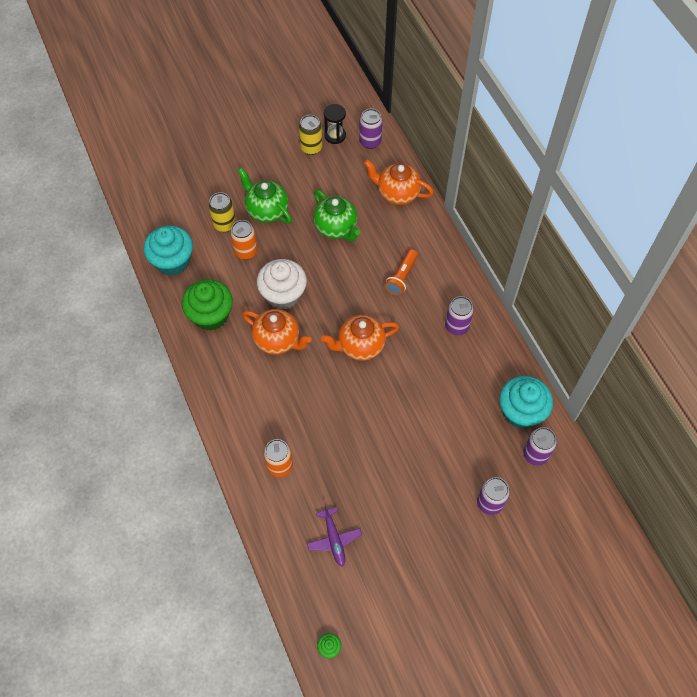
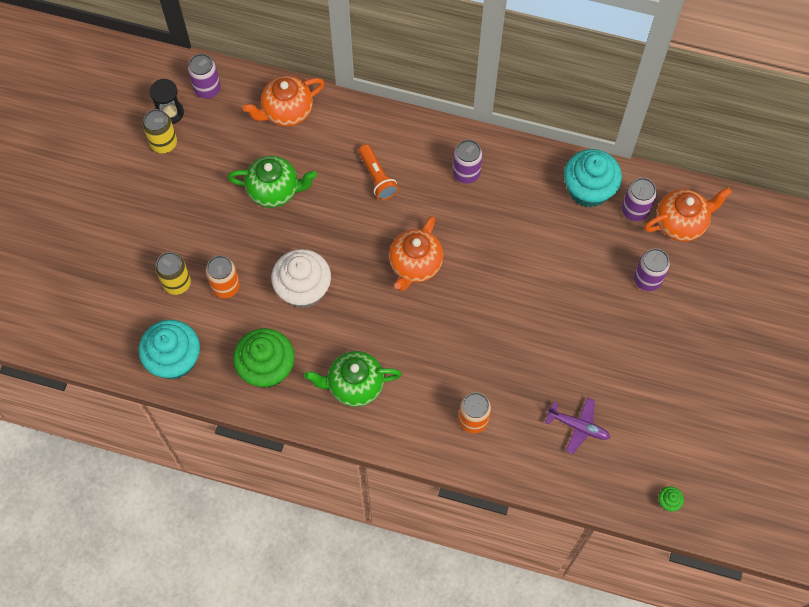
camera: 50 degrees left, 5 degrees up
green teapot [238,168,292,224] -> green teapot moved to [304,351,402,407]
orange teapot [242,309,312,355] -> orange teapot moved to [644,187,732,242]

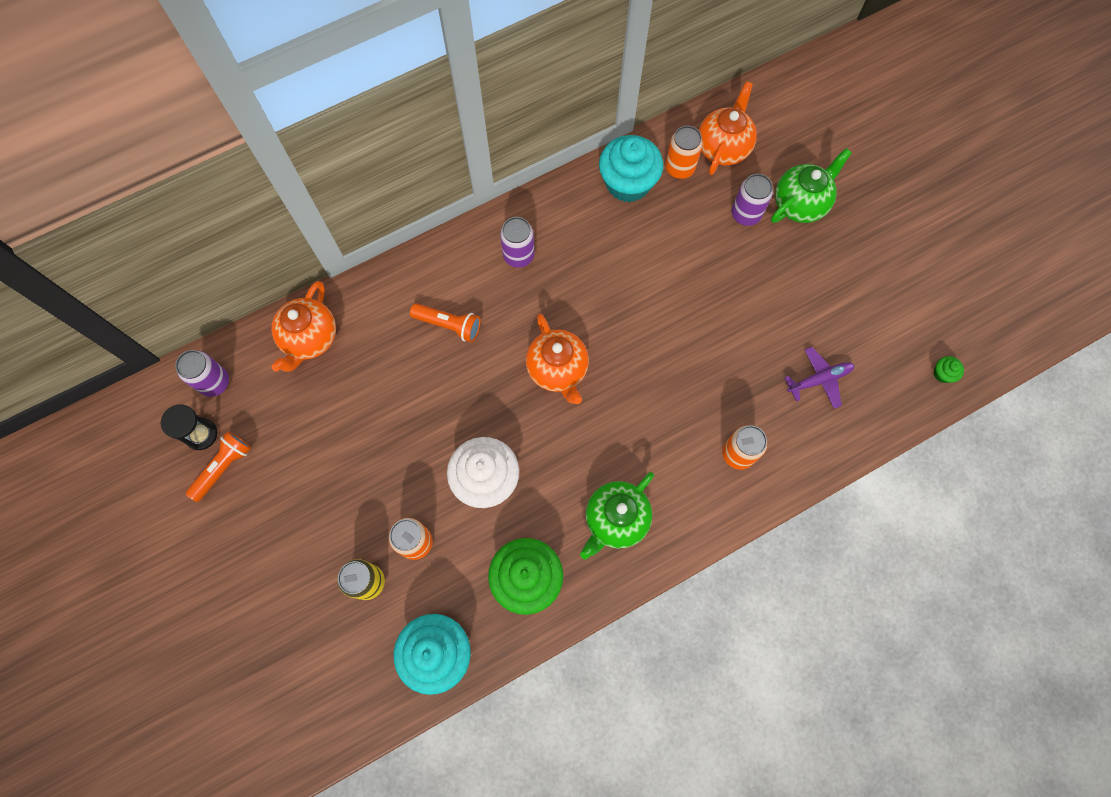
camera: 45 degrees left, 5 degrees up
yellow can [143,109,177,153] -> orange flashlight [186,431,251,502]
green teapot [228,156,317,208] -> green teapot moved to [771,148,852,223]
purple can [622,178,657,221] -> orange can [665,126,703,179]

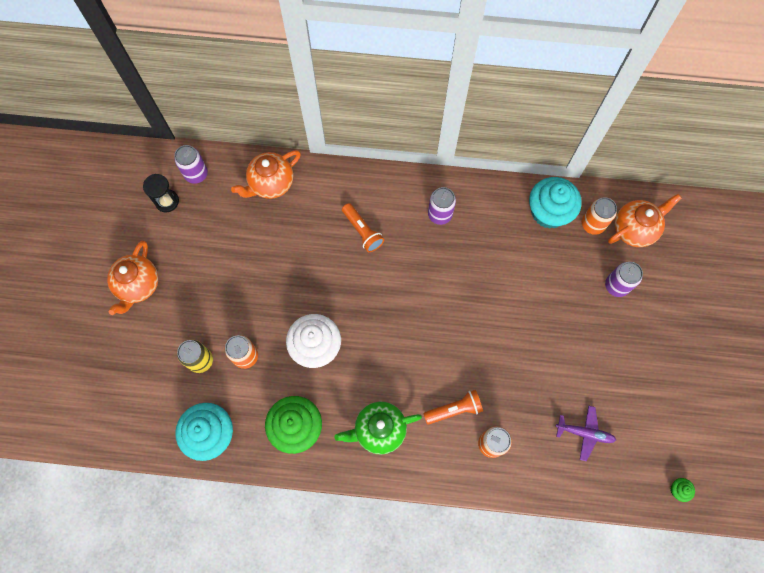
camera: 35 degrees right, 0 degrees up
orange flashlight [186,431,251,502] -> orange flashlight moved to [423,390,483,424]
orange teapot [526,314,589,404] -> orange teapot moved to [107,241,158,315]
green teapot [771,148,852,223] -> none

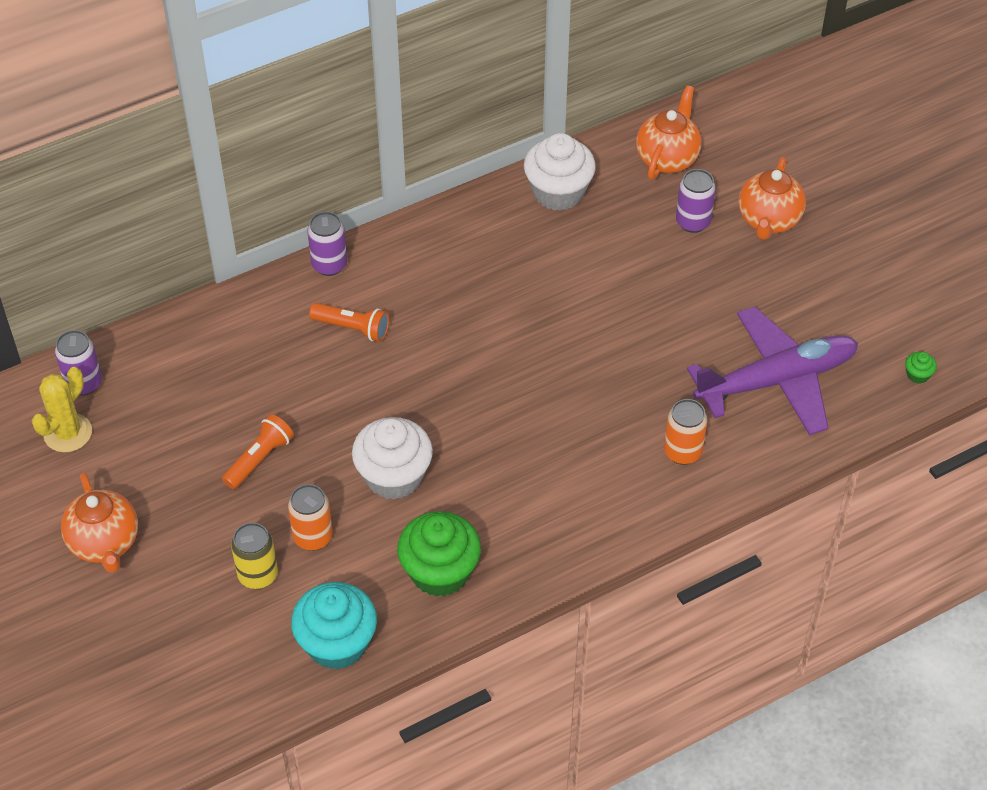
camera: 35 degrees left, 20 degrees down
black hourglass [143,174,179,212] -> yellow cactus [32,367,92,452]
orange teapot [231,150,301,199] -> orange teapot moved to [739,157,806,240]
green teapot [334,402,422,455] -> none
orange flashlight [423,390,483,424] -> orange flashlight moved to [222,414,294,489]
purple can [428,187,456,225] -> purple can moved to [307,212,347,276]
turquoise cupcake [529,177,582,229] -> white cupcake [524,133,596,211]
purple plane [556,406,616,461] -> purple plane [687,307,858,435], size x2.14
orange can [582,197,617,235] -> none

